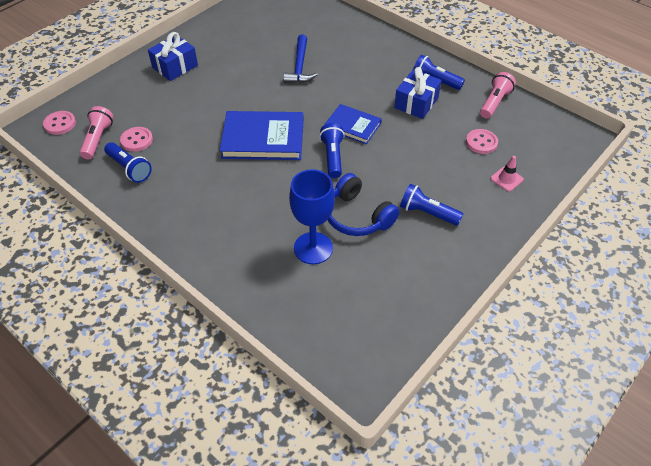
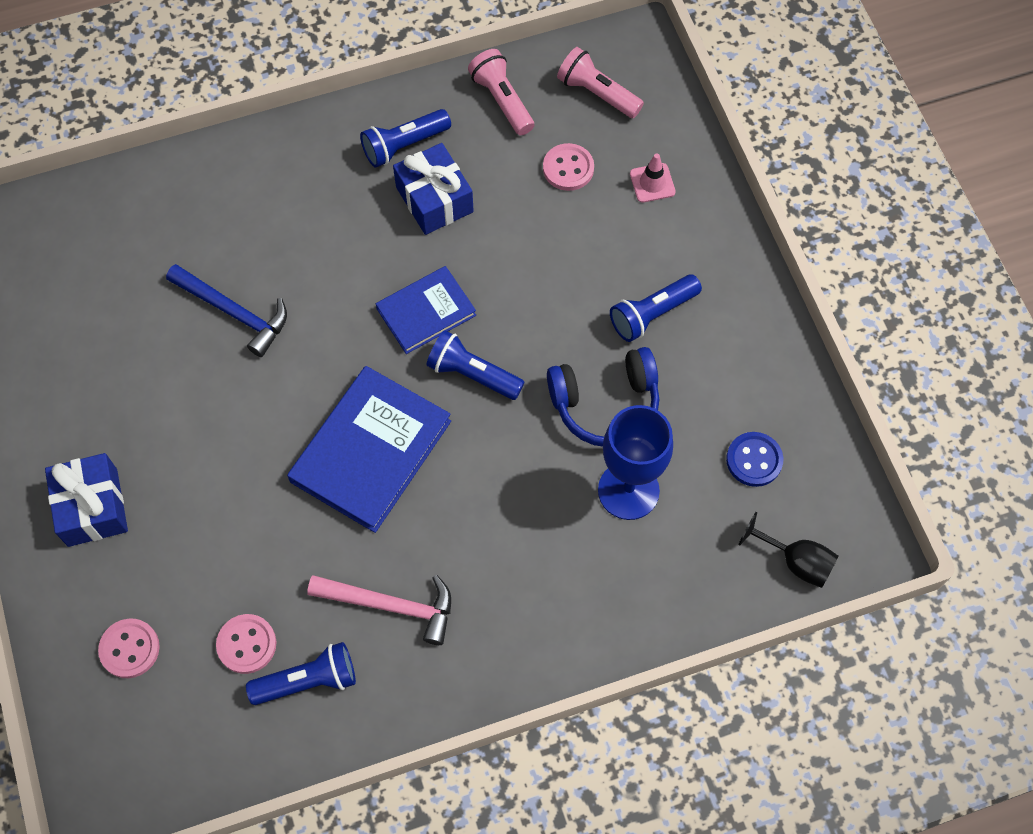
camera: 60 degrees left, 15 degrees up
pink button [43,111,76,135] -> pink button moved to [98,619,160,678]
pink flashlight [80,106,113,159] -> pink flashlight moved to [557,47,644,118]
none -> pink hammer [307,575,451,645]
none -> blue button [726,432,783,487]
none -> black goblet [738,512,839,588]

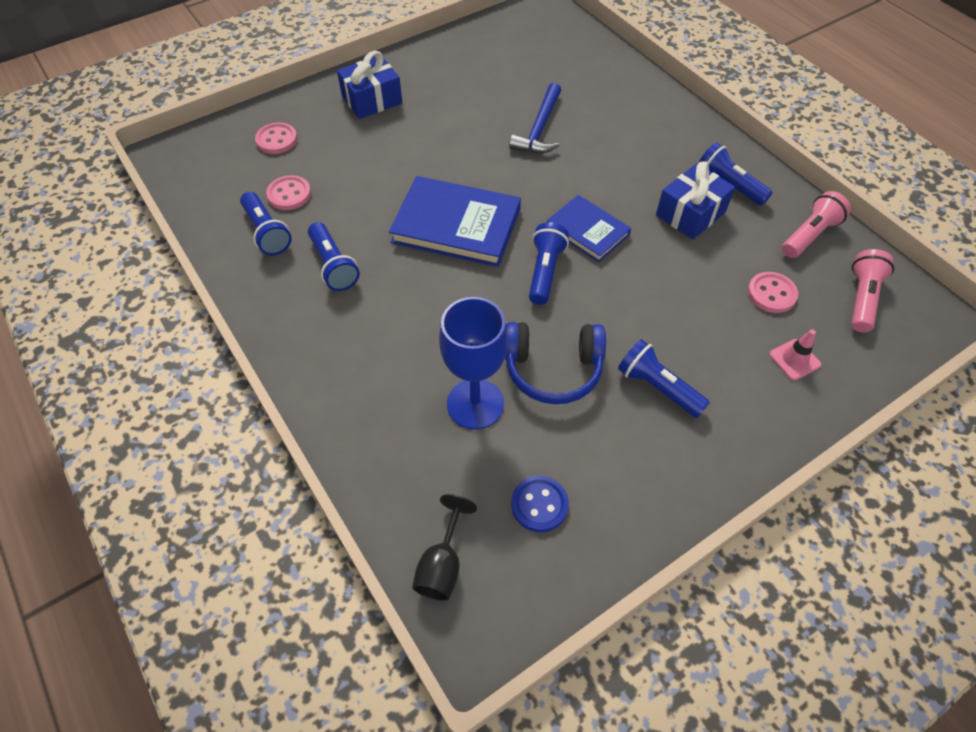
camera: 75 degrees right, 10 degrees down
pink hammer [307,575,451,645] -> blue flashlight [308,222,360,291]
blue headphones [547,347,659,447] -> blue headphones turned 60 degrees counterclockwise [505,322,606,404]

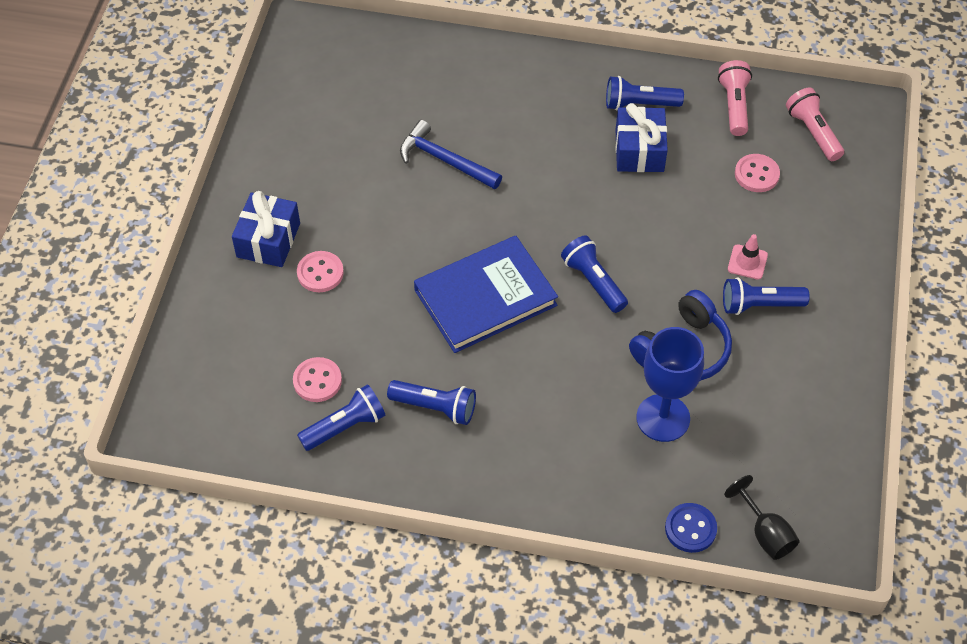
camera: 45 degrees left, 0 degrees up
blue flashlight [240,192,292,255] -> blue flashlight turned 45 degrees counterclockwise [297,384,385,451]
pink button [255,123,297,154] -> pink button moved to [297,251,344,292]
blue hammer [509,83,561,153] -> blue hammer turned 150 degrees clockwise [400,120,502,189]
blue button [511,476,569,532] -> blue button moved to [665,503,717,553]
blue book [547,195,631,262] -> none
pink traffic cone [769,329,821,380] -> pink traffic cone moved to [728,234,768,280]

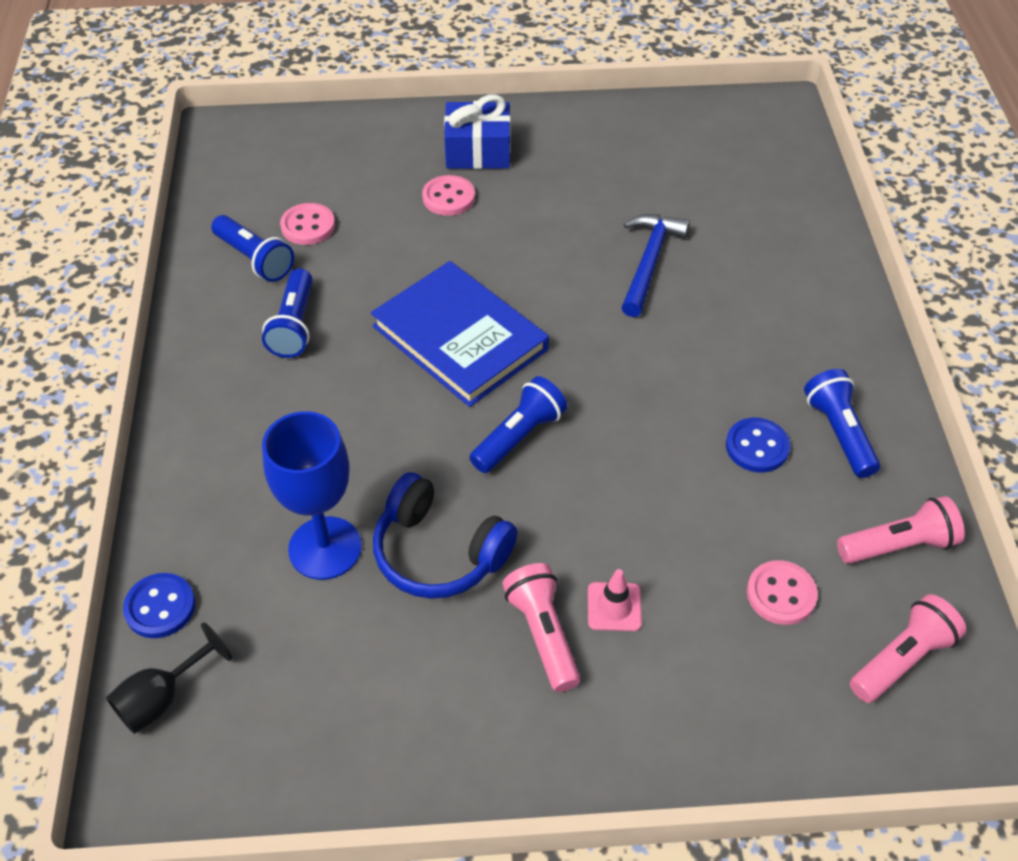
camera: 75 degrees right, 5 degrees down
blue gift [615,103,668,172] -> blue button [726,418,790,472]
blue flashlight [723,277,810,315] -> pink flashlight [502,563,580,692]

